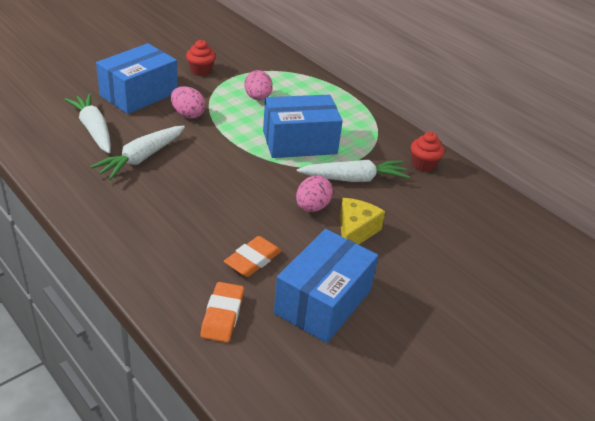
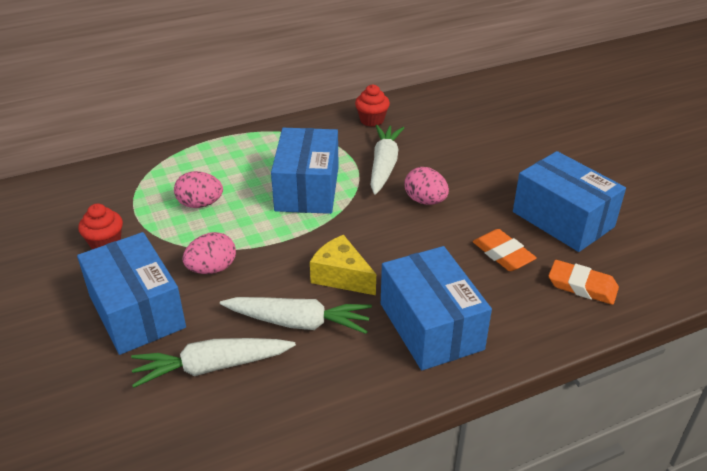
camera: 70 degrees left, 0 degrees up
white carrot [90,126,185,180] -> white carrot turned 45 degrees counterclockwise [220,297,372,334]
yellow cheese [340,198,385,245] -> yellow cheese moved to [310,235,376,295]
none -> blue box [381,246,492,370]

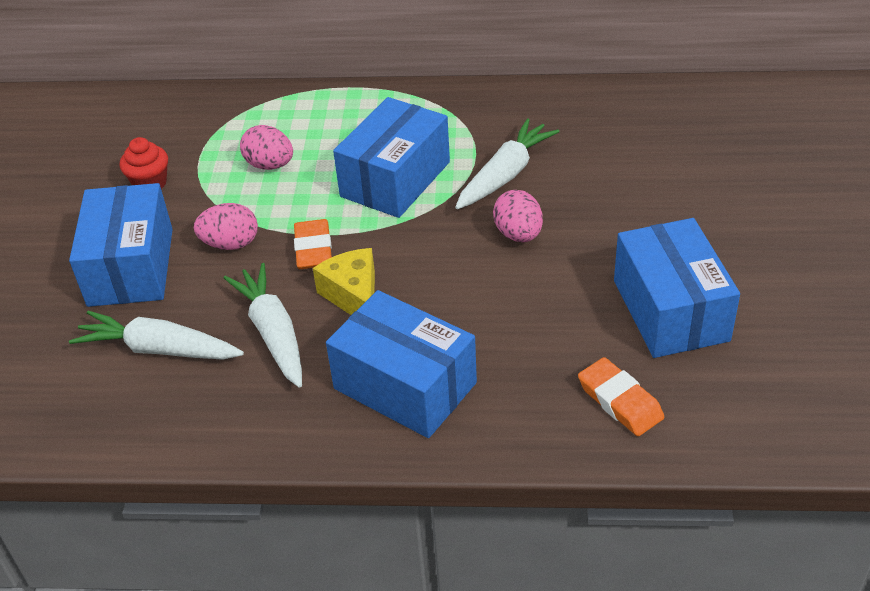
camera: 30 degrees right, 5 degrees up
white carrot [220,297,372,334] -> white carrot turned 150 degrees counterclockwise [224,263,302,388]
red cupcake [355,84,390,127] -> none
blue box [381,246,492,370] -> blue box turned 60 degrees counterclockwise [326,290,477,438]
orange eraser [473,229,537,271] -> orange eraser moved to [294,219,332,269]

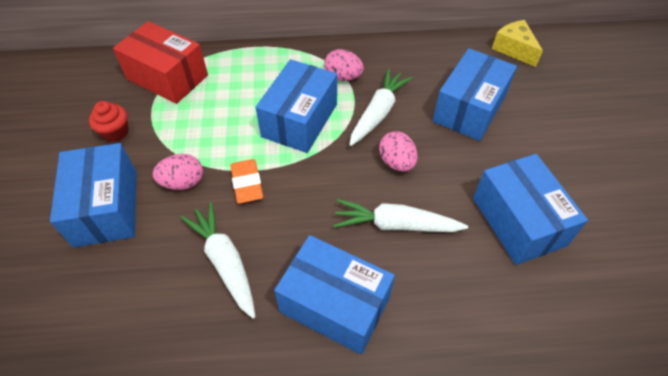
camera: 10 degrees left, 10 degrees up
white carrot [69,311,244,360] -> white carrot moved to [334,199,468,232]
pink egg [240,125,293,170] -> pink egg moved to [324,49,364,81]
yellow cheese [313,248,375,315] -> yellow cheese moved to [492,20,543,67]
orange eraser [578,357,664,436] -> none
none -> red box [113,21,208,104]
none -> blue box [433,48,517,141]

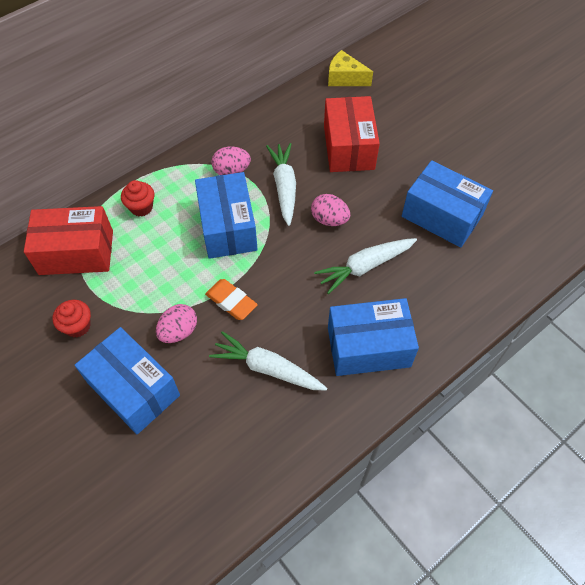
camera: 35 degrees left, 5 degrees up
blue box [433,48,517,141] -> red box [324,96,380,172]
none -> red cupcake [121,180,154,216]

